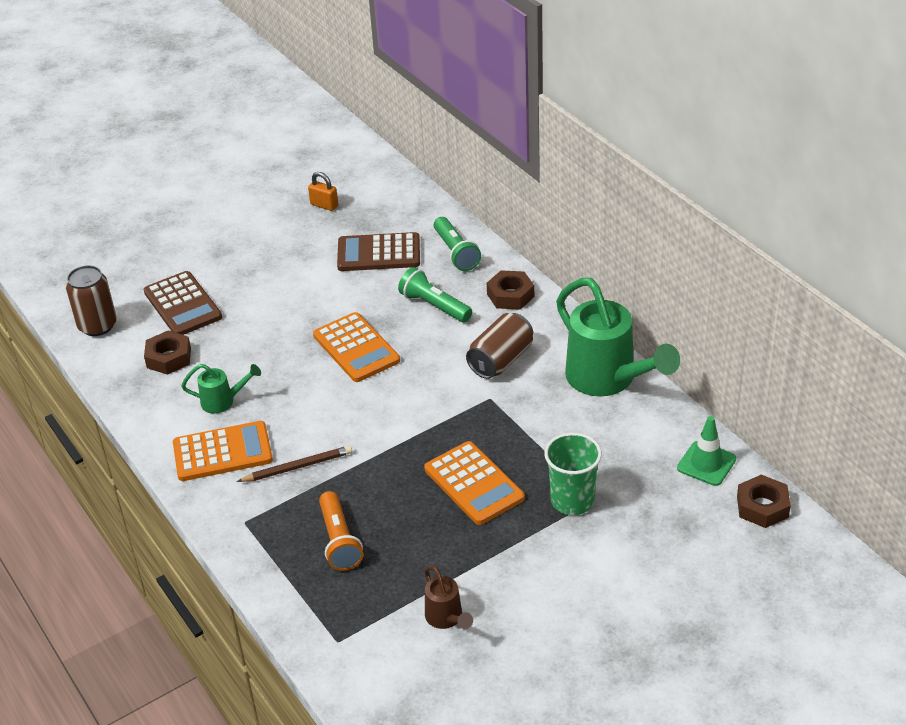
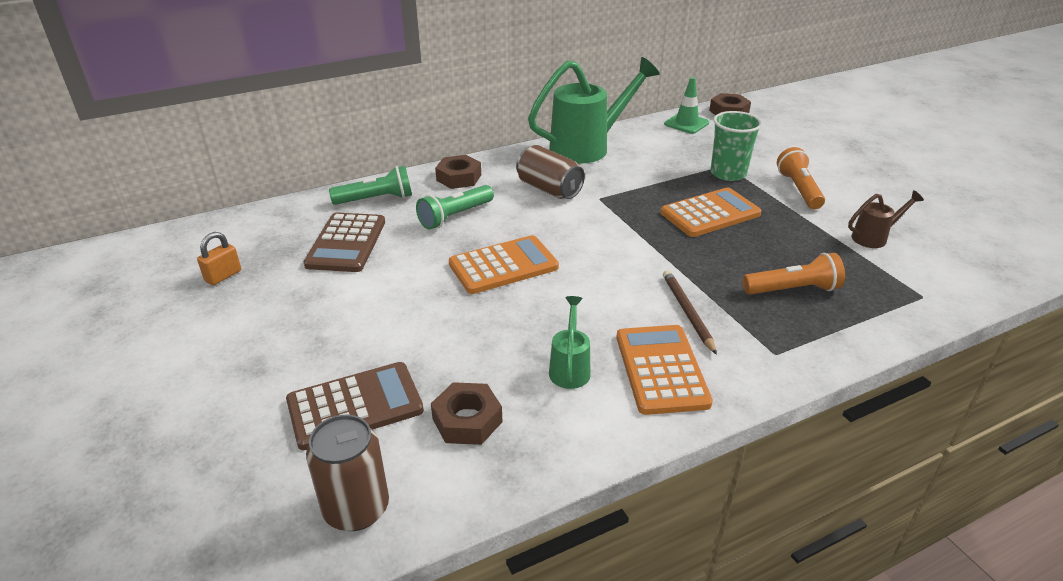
camera: 85 degrees left, 5 degrees down
none -> orange flashlight [777,147,825,209]

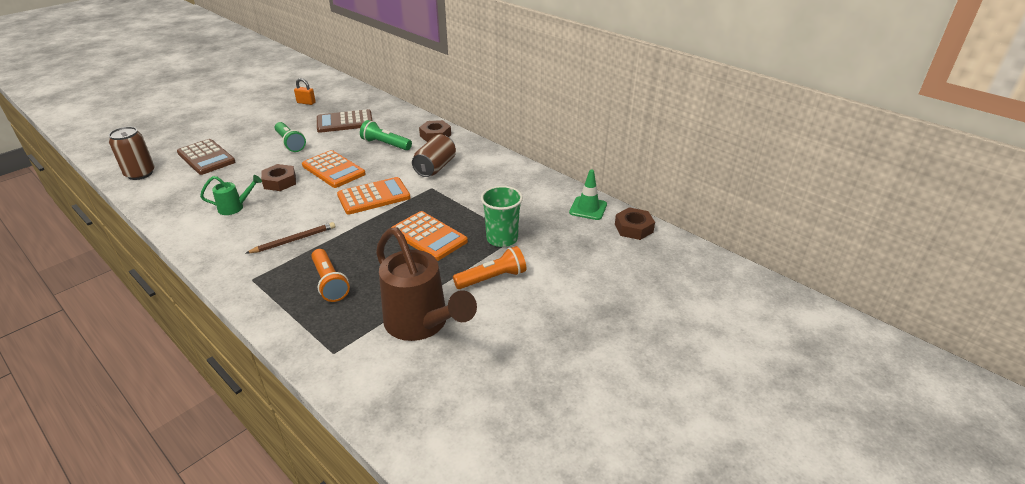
camera: 70 degrees right, 0 degrees up
green flashlight [329,166,412,205] -> green flashlight moved to [274,122,306,152]
brown nut [431,382,502,445] -> brown nut moved to [261,164,296,191]
green watering can [528,57,660,164] -> none
orange calculator [616,325,713,415] -> orange calculator moved to [337,177,411,214]
brown watering can [848,190,924,248] -> brown watering can [376,227,477,341], size x2.12

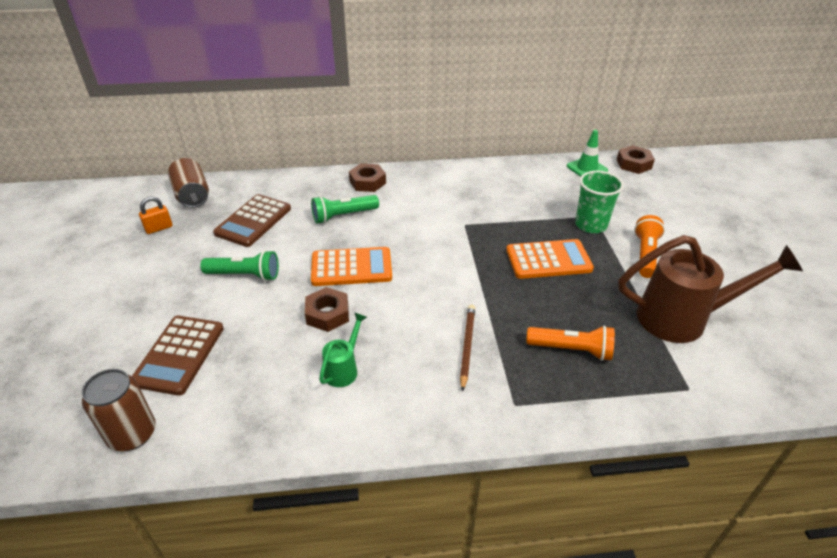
camera: 50 degrees left, 5 degrees up
brown calculator [177,139,235,175] -> brown calculator turned 105 degrees clockwise [132,316,224,396]
orange calculator [337,177,411,214] -> none
brown can [412,135,456,177] -> brown can moved to [168,158,209,208]

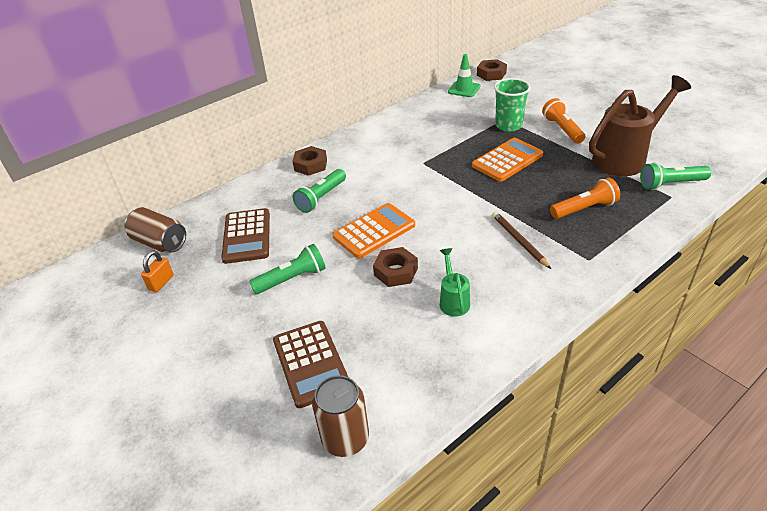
camera: 30 degrees left, 0 degrees up
none -> green flashlight [640,162,711,190]

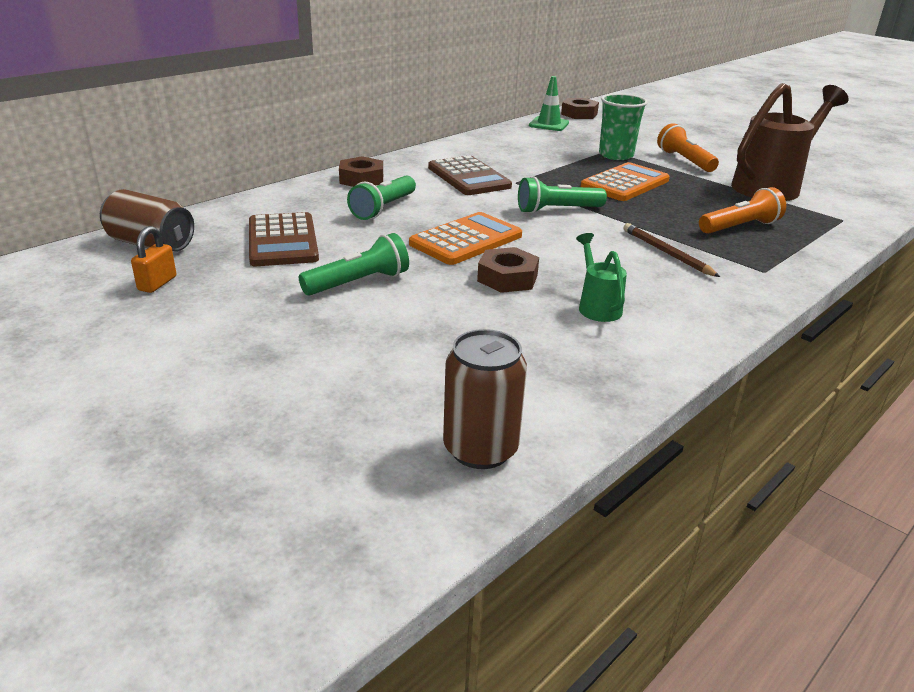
camera: 10 degrees left, 10 degrees down
brown calculator [273,321,348,408] -> brown calculator moved to [428,156,512,195]
green flashlight [640,162,711,190] -> green flashlight moved to [518,177,607,214]

